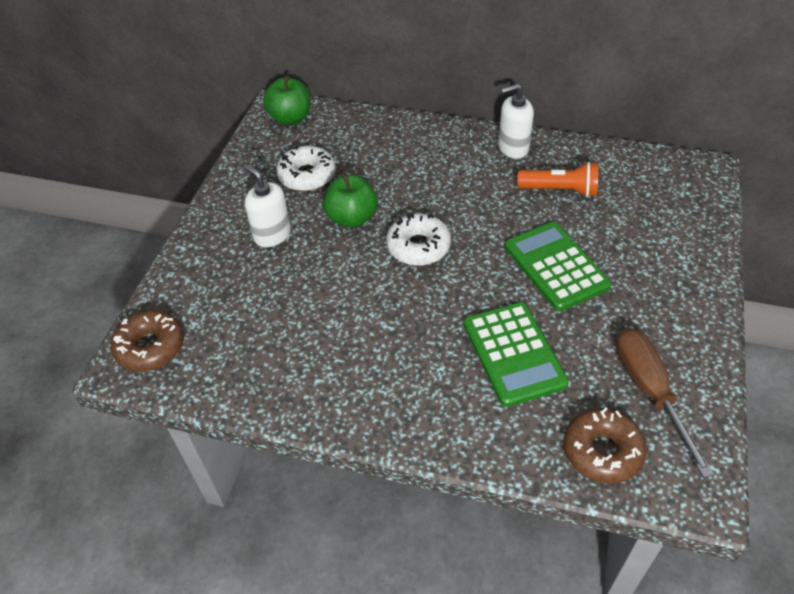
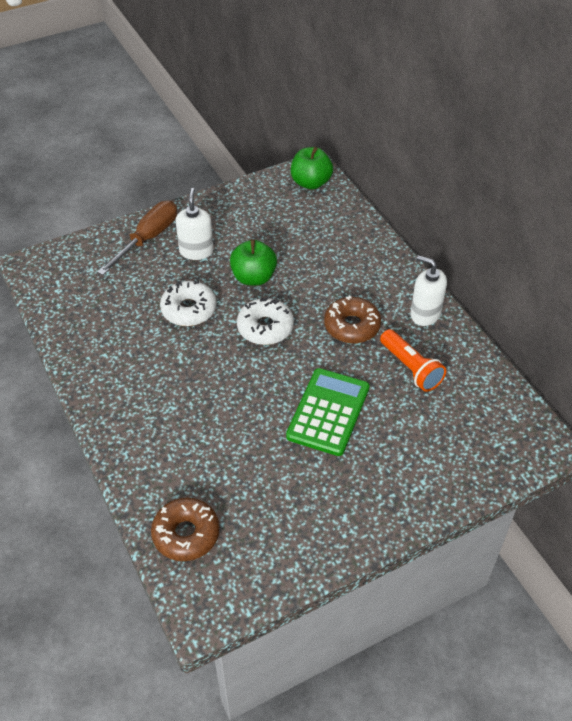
camera: 45 degrees right, 0 degrees up
brown donut [111,310,184,372] -> brown donut moved to [324,296,381,343]
white donut [276,146,336,191] -> white donut moved to [160,280,216,326]
green calculator [464,302,569,407] -> none
brown screwdriver [616,328,714,478] -> brown screwdriver moved to [97,201,177,275]

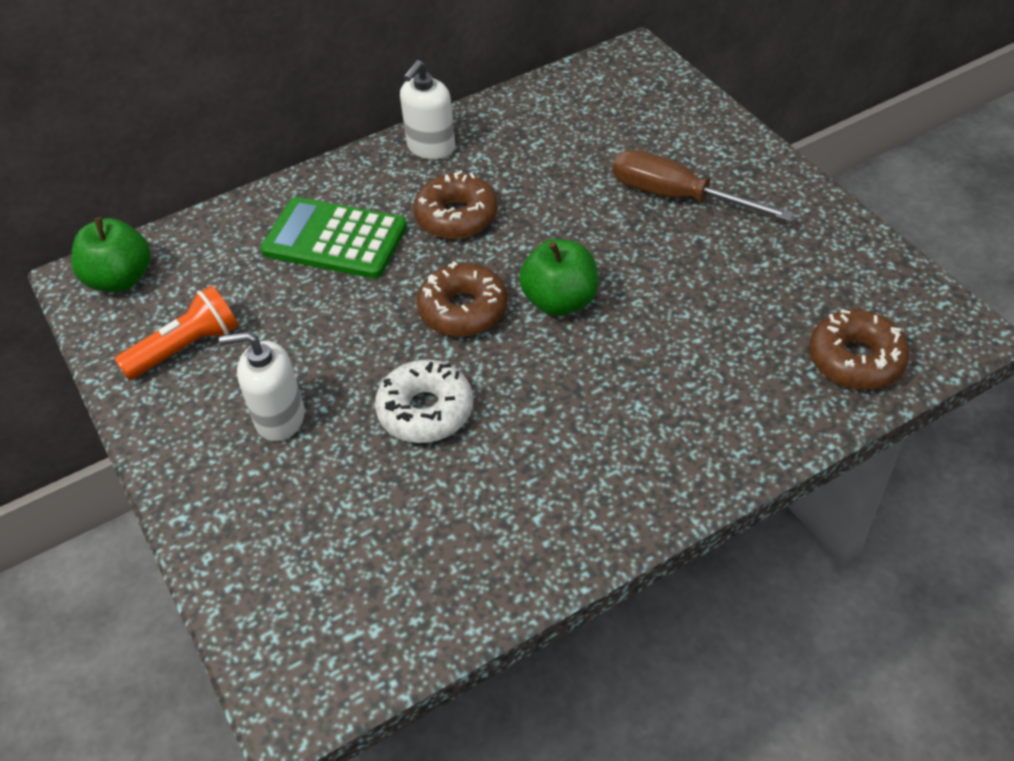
camera: 90 degrees left, 0 degrees up
brown screwdriver [97,201,177,275] -> brown screwdriver moved to [613,149,794,221]
green apple [230,239,277,286] -> green apple moved to [519,239,598,316]
white donut [237,297,294,345] -> brown donut [417,262,508,337]
green calculator [286,368,370,456] -> green calculator moved to [260,197,407,279]
orange flashlight [380,329,446,392] -> orange flashlight moved to [114,285,238,380]

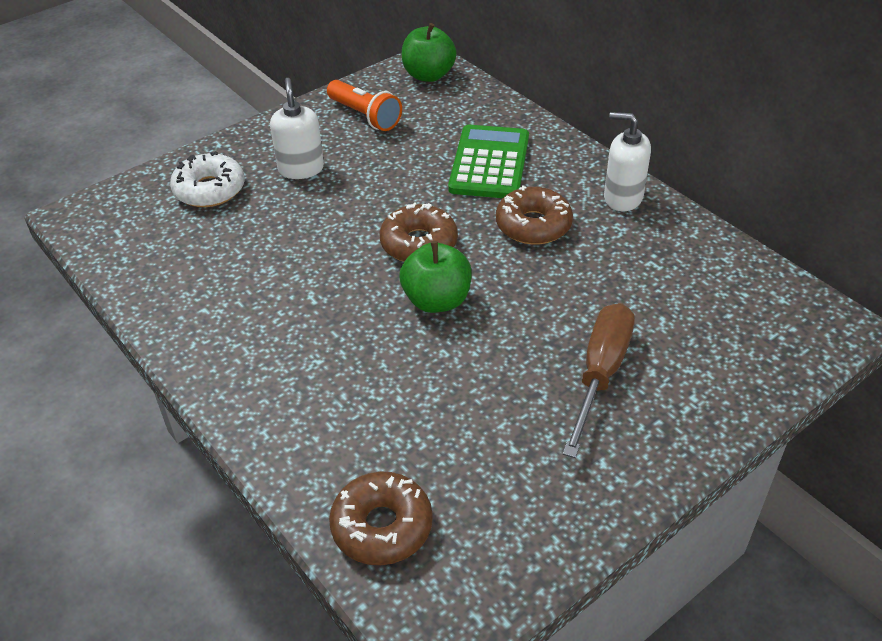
camera: 80 degrees right, 5 degrees down
white donut [375,359,473,443] -> white donut moved to [170,151,245,207]

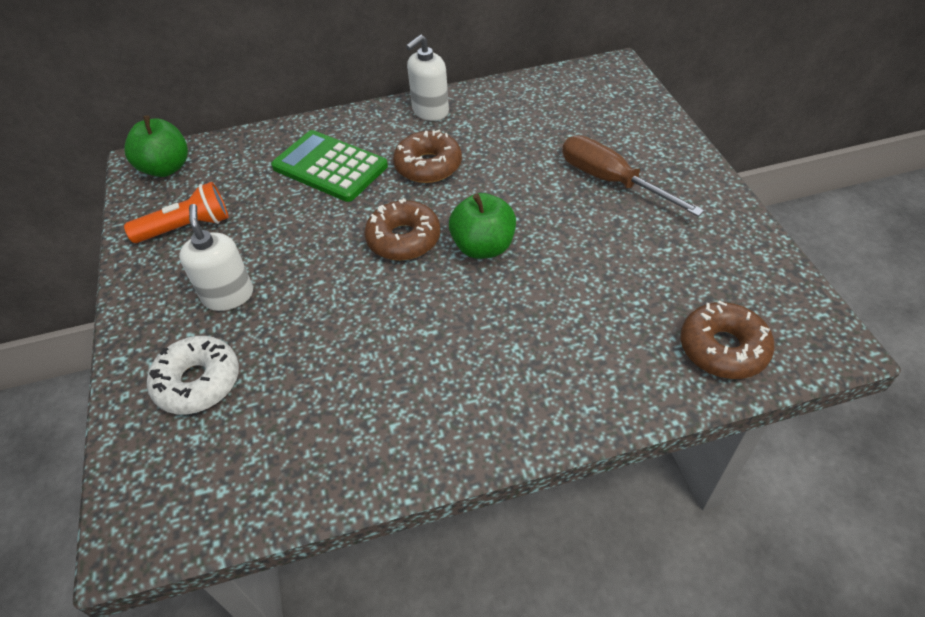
camera: 65 degrees left, 5 degrees up
white soap dispenser [270,78,324,179] -> white soap dispenser turned 60 degrees clockwise [179,204,253,311]

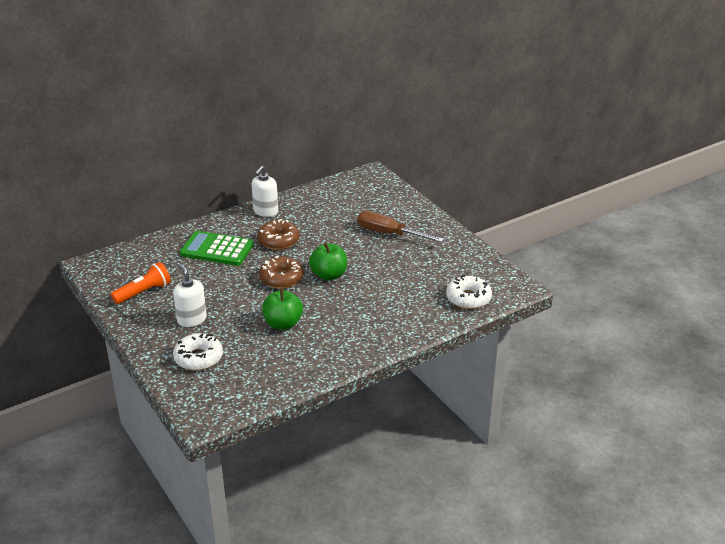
camera: 20 degrees left, 15 degrees down
green apple [124,115,188,177] -> green apple moved to [262,288,303,330]
brown donut [680,301,774,379] -> white donut [446,275,492,309]

